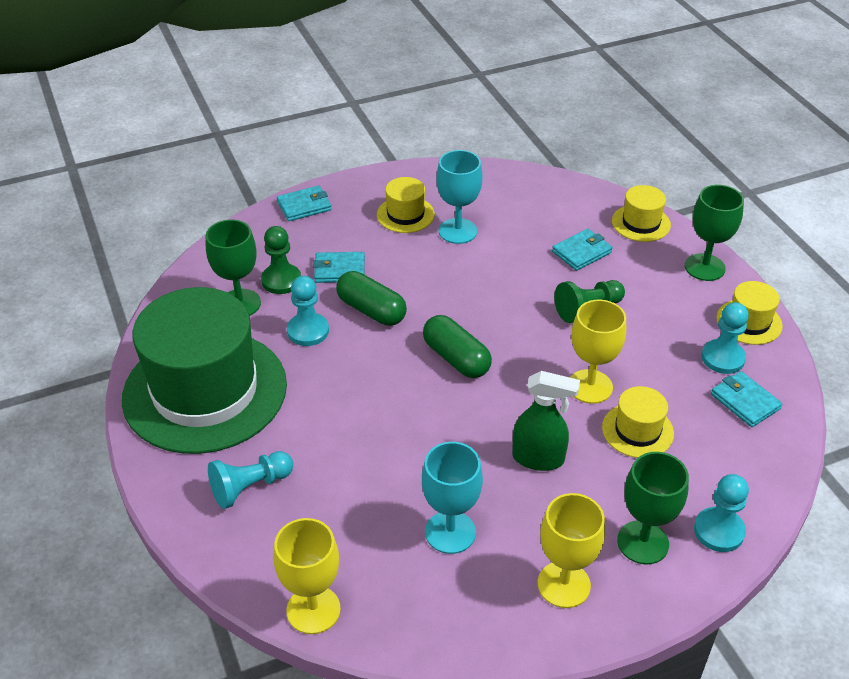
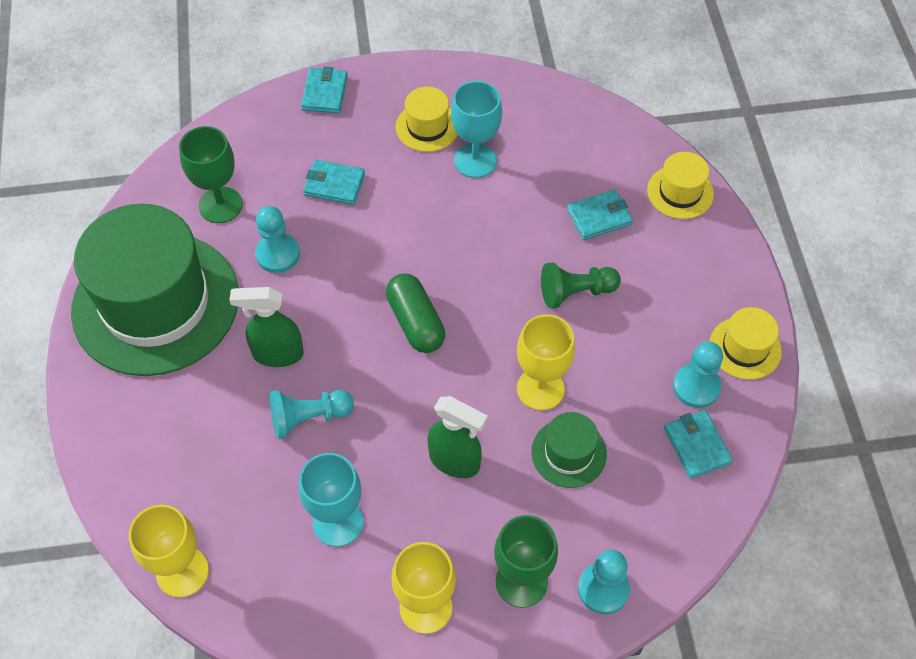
camera: 15 degrees right, 15 degrees up
turquoise pawn [208,451,293,509] -> turquoise pawn moved to [269,390,354,439]
green pawn [261,226,301,294] -> none
turquoise wallet [277,185,332,221] -> turquoise wallet turned 75 degrees counterclockwise [301,66,348,113]
green capsule [336,271,407,326] -> none
yellow hat [602,386,674,458] -> green hat [531,412,607,488]
green goblet [685,185,744,281] -> none
none -> green spray bottle [230,287,304,367]

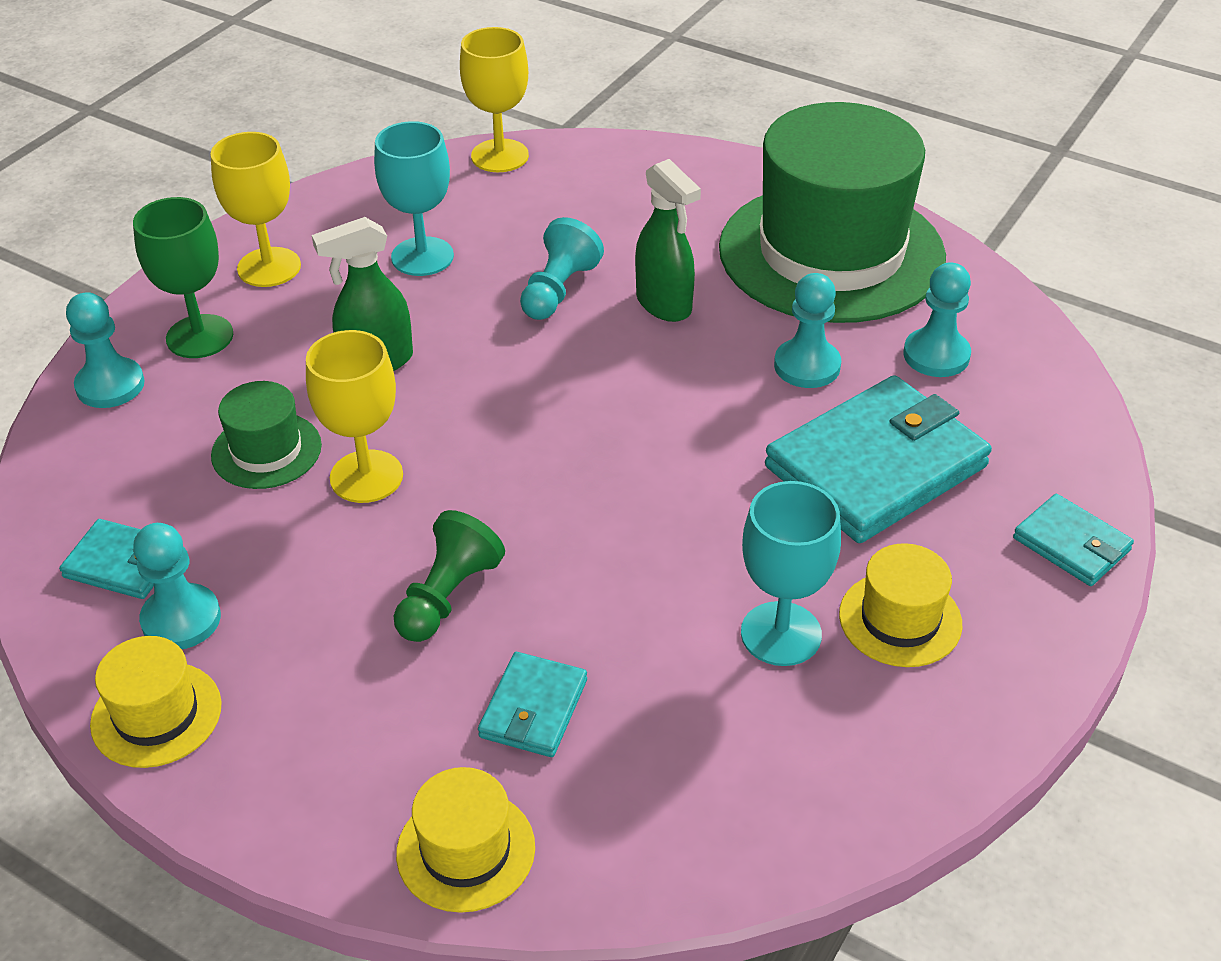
camera: 130 degrees right, 15 degrees down
green goblet [179,126,243,223] -> turquoise pawn [904,262,971,377]
green spray bottle [230,287,304,367] -> green spray bottle turned 105 degrees clockwise [635,159,701,322]
turquoise wallet [303,160,365,205] -> turquoise wallet [765,375,992,543], size x2.03
green capsule [386,273,445,353] -> none

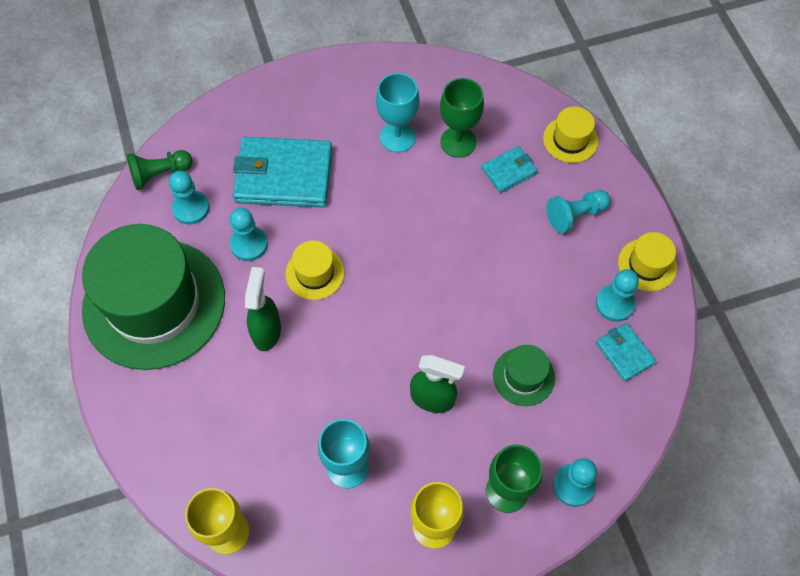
camera: 140 degrees left, 20 degrees up
yellow goblet [306,330,403,503] -> none
green pawn [394,510,505,642] -> green pawn moved to [127,150,193,190]
turquoise pawn [520,217,604,320] -> turquoise pawn moved to [546,190,611,233]
yellow hat [839,543,962,667] -> yellow hat moved to [285,240,345,300]
turquoise wallet [1013,494,1134,586] -> none
none -> green goblet [440,78,484,158]

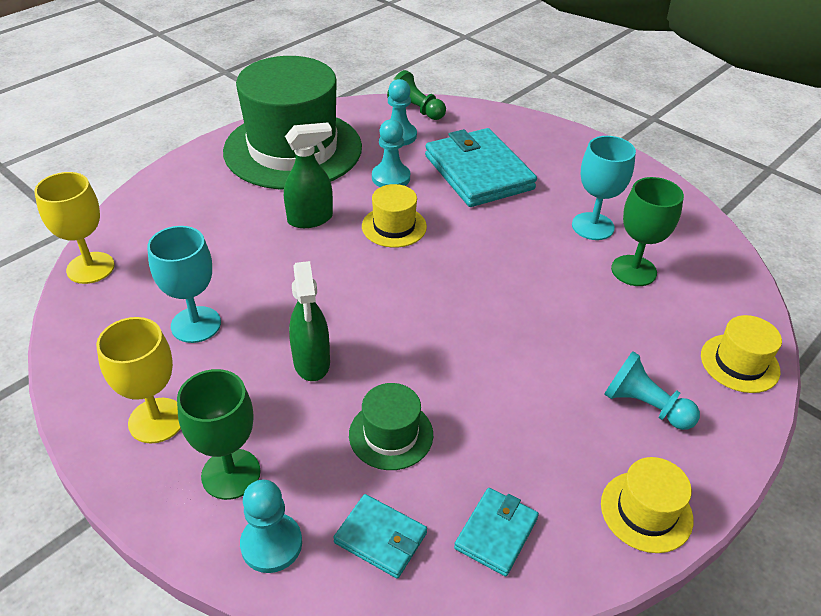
camera: 60 degrees right, 20 degrees down
turquoise wallet [481,146,538,193] -> turquoise wallet moved to [333,494,427,579]
turquoise pawn [596,269,639,322] -> none

